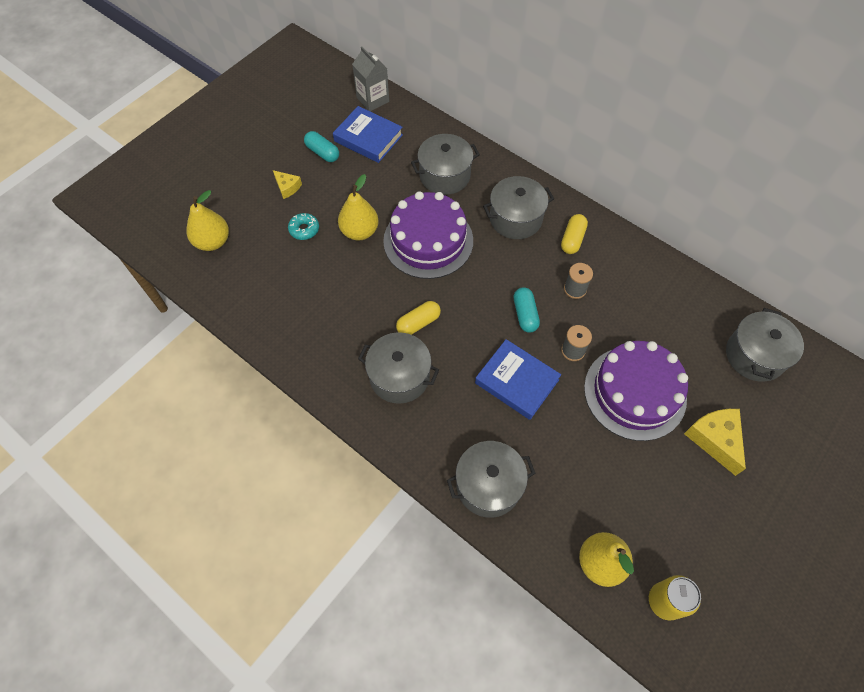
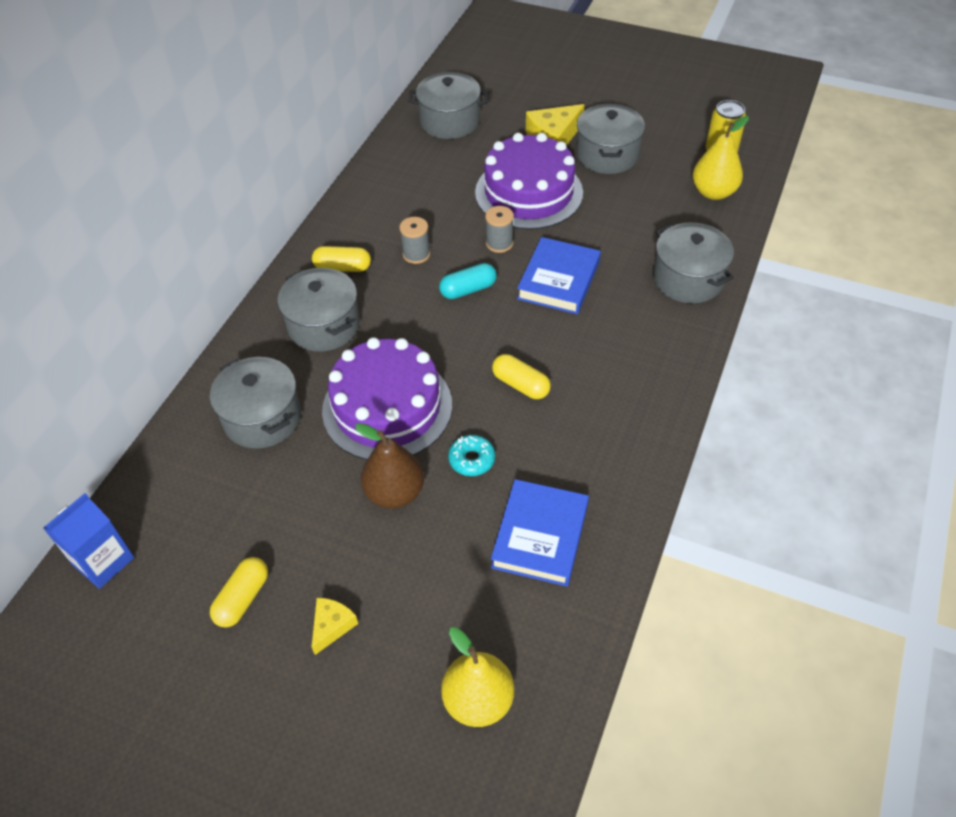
camera: 105 degrees left, 10 degrees down
turquoise donut [288,213,319,240] -> turquoise donut moved to [448,435,495,476]
turquoise capsule [304,131,339,162] -> yellow capsule [210,557,268,628]
blue book [333,106,403,163] -> blue book moved to [491,479,589,586]
yellow pear [338,174,379,241] -> brown pear [355,423,424,509]
grey carton [352,47,389,111] -> blue carton [43,493,134,589]
grey pot [358,332,439,404] -> grey pot moved to [576,104,645,174]

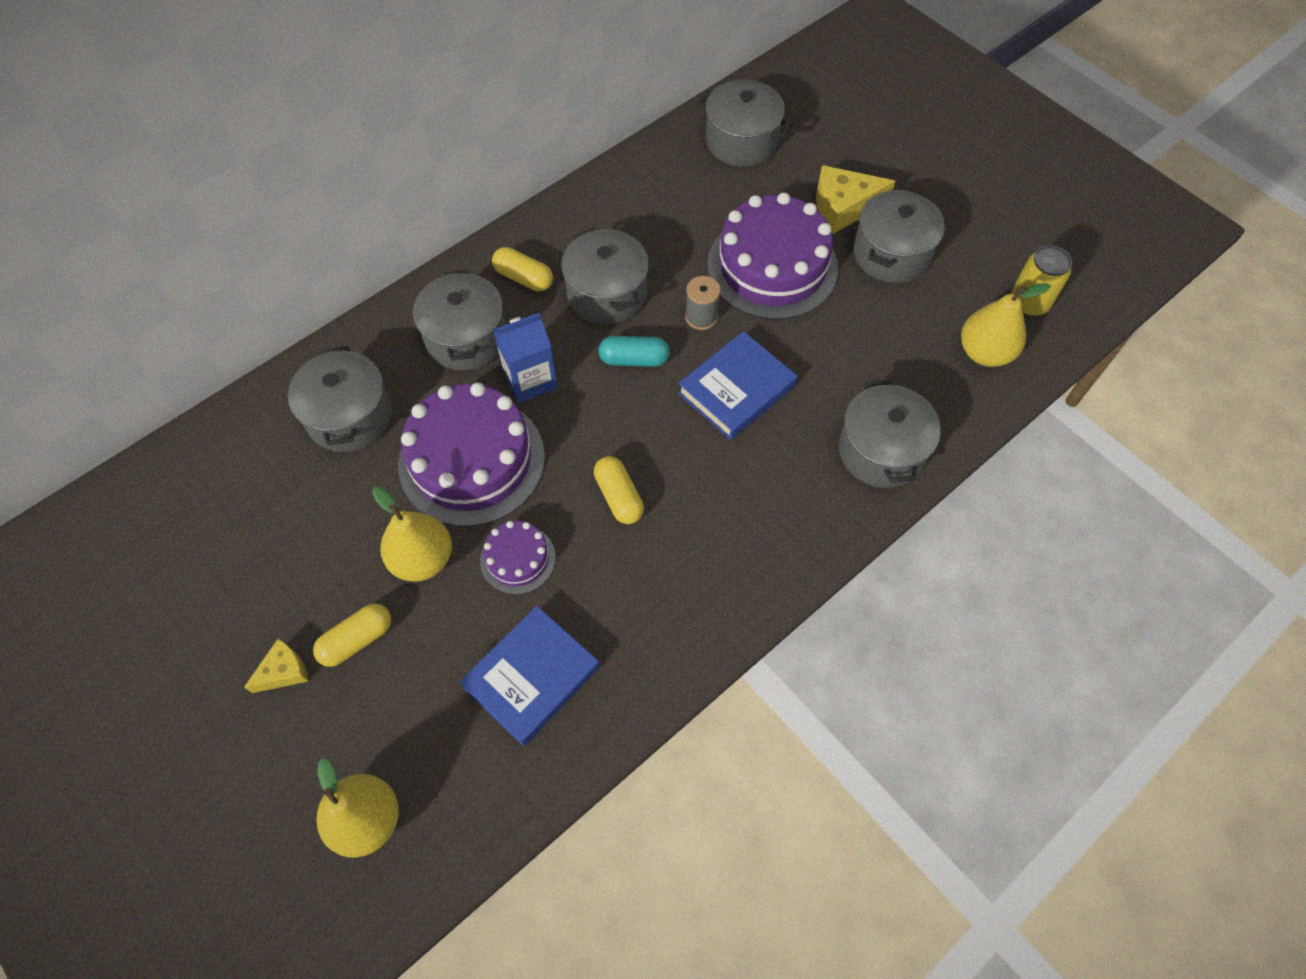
camera: 25 degrees right, 10 degrees up
blue carton [43,493,134,589] -> blue carton moved to [493,313,558,403]
yellow capsule [210,557,268,628] -> yellow capsule moved to [313,604,391,667]
brown pear [355,423,424,509] -> yellow pear [372,486,452,582]
grey spool [399,217,430,264] -> grey pot [561,228,649,324]
turquoise donut [448,435,495,476] -> purple cake [480,521,556,595]

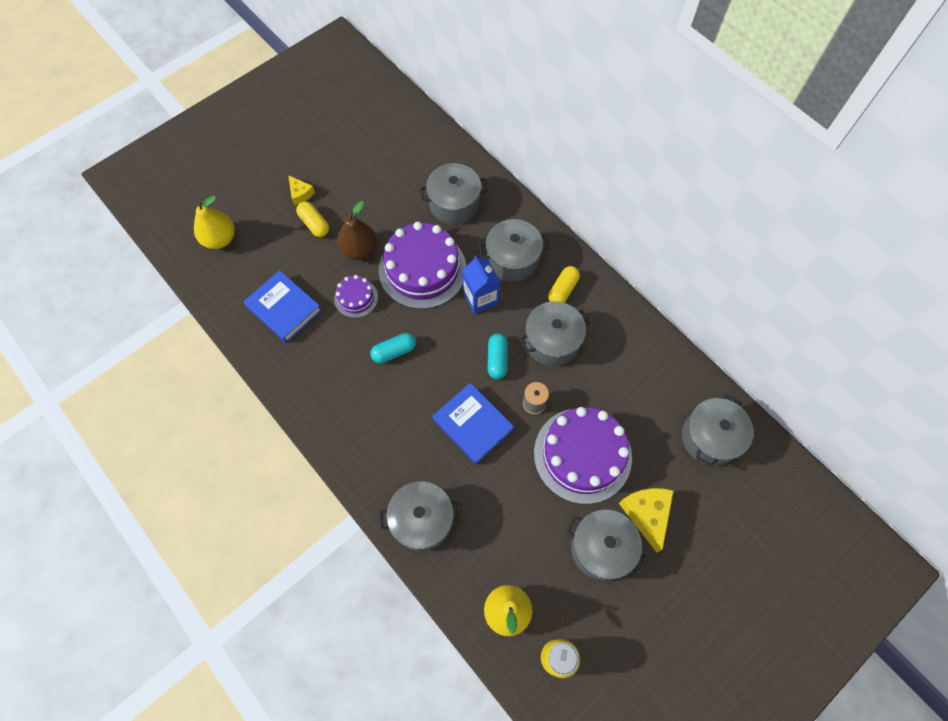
camera: 90 degrees right, 5 degrees up
yellow pear [372,486,452,582] -> brown pear [337,201,377,260]
yellow capsule [594,456,644,524] -> turquoise capsule [370,333,416,363]

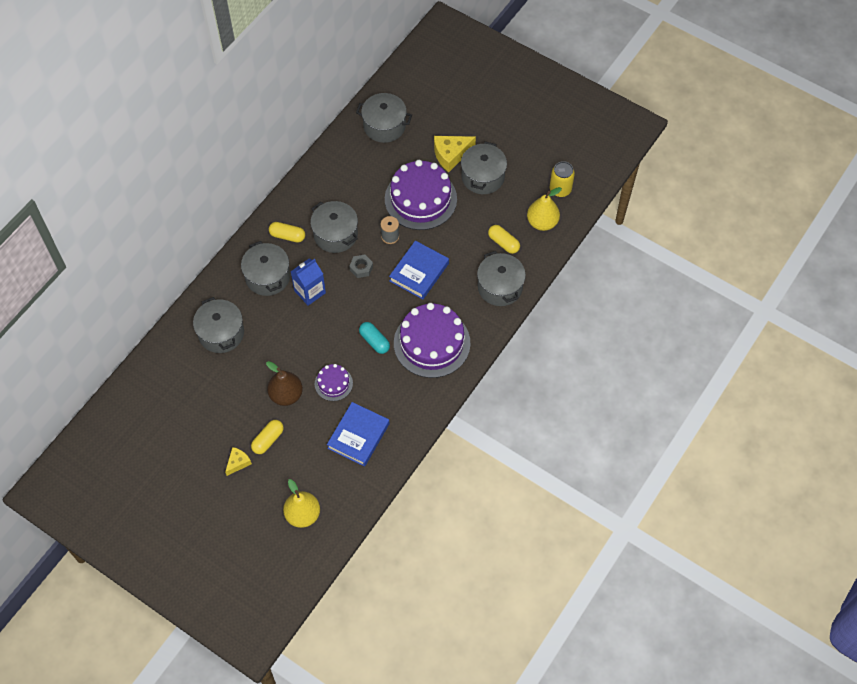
camera: 105 degrees left, 5 degrees down
purple cake [379,222,466,309] -> purple cake moved to [394,303,471,378]
turquoise capsule [488,333,508,379] -> grey nut [349,255,373,278]
none -> yellow capsule [488,225,520,254]

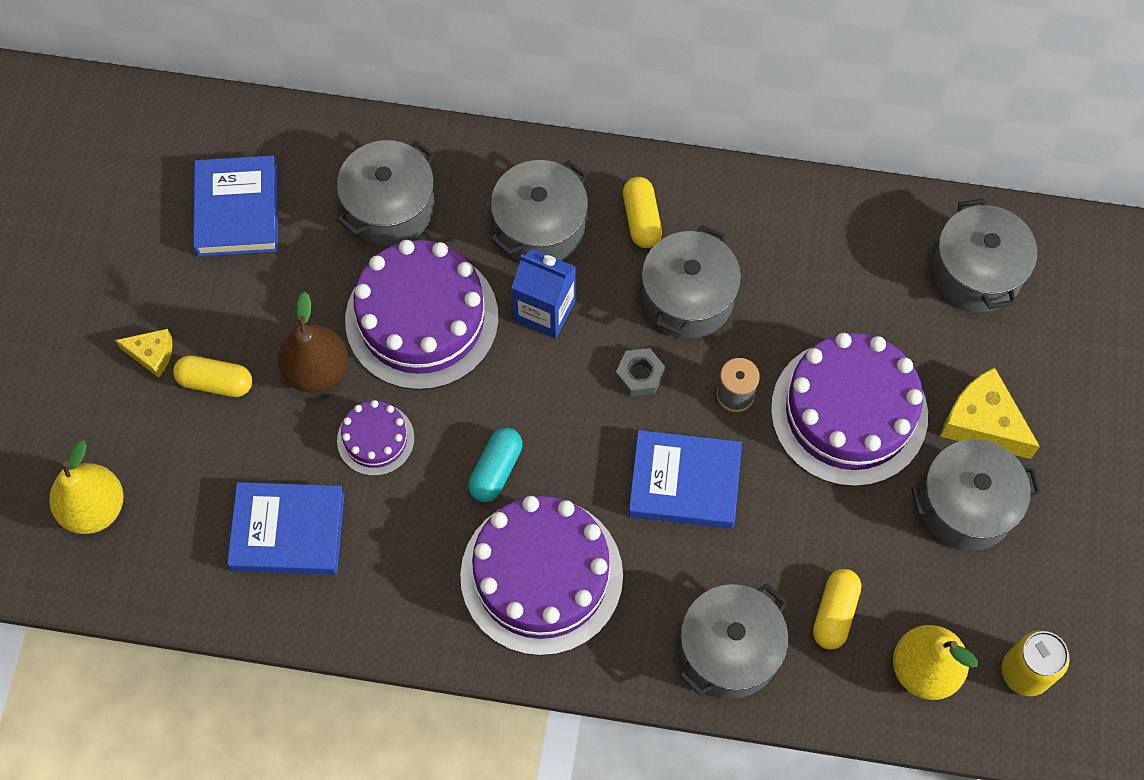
camera: 65 degrees right, 5 degrees up
none -> blue book [193,155,278,256]
none -> purple cake [345,240,499,390]

